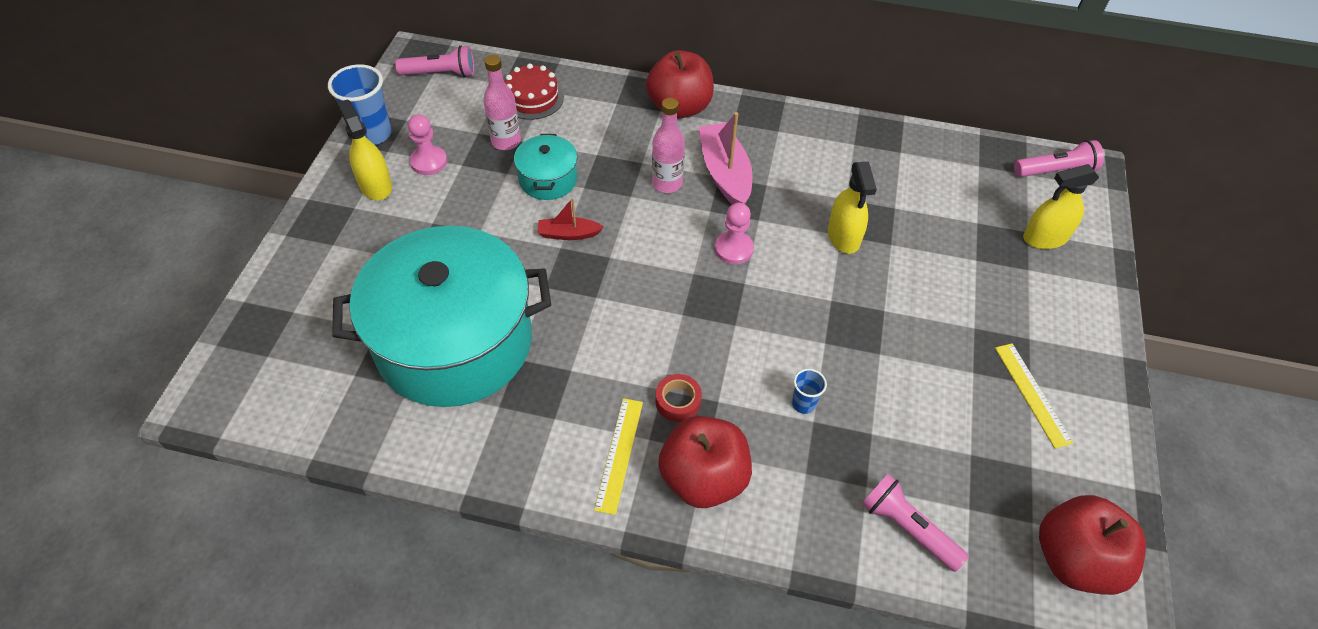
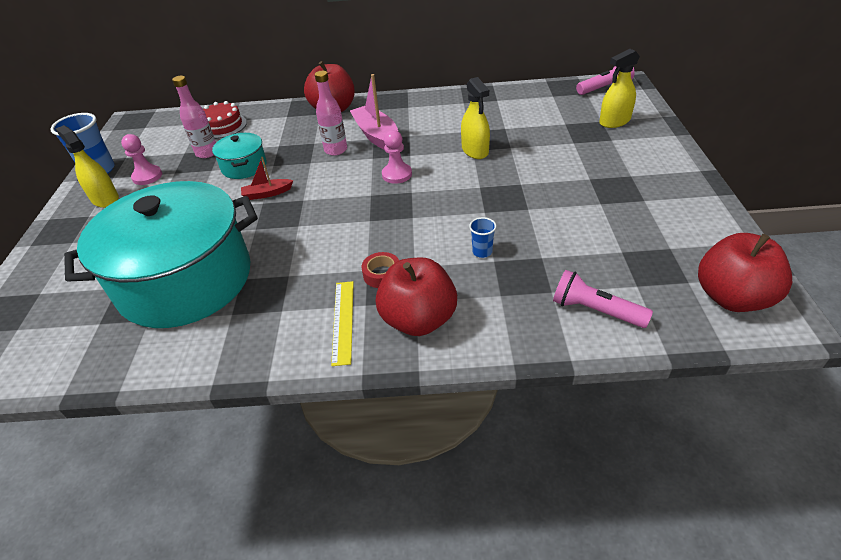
camera: 10 degrees left, 10 degrees down
pink flashlight [395,45,475,77] -> none
yellow ruler [995,343,1073,448] -> none

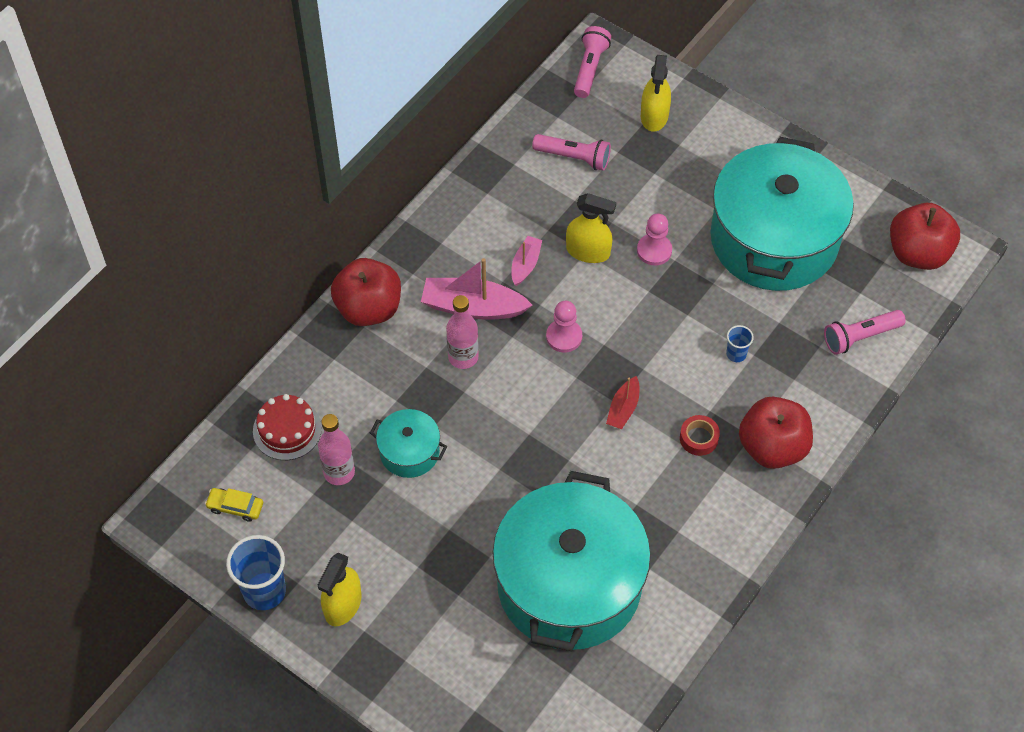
camera: 55 degrees left, 15 degrees up
yellow spray bottle [56,125,119,208] -> yellow spray bottle turned 60 degrees counterclockwise [318,553,362,626]
pink pawn [121,134,162,185] -> pink pawn moved to [637,214,672,266]
red boat [241,157,293,200] -> red boat moved to [606,376,639,429]
yellow ruler [331,281,354,366] -> none
none -> yellow car [205,488,263,522]
none -> pink boat [511,236,542,286]
none -> pink flashlight [532,134,611,171]
none -> turquoise pot [710,137,854,291]

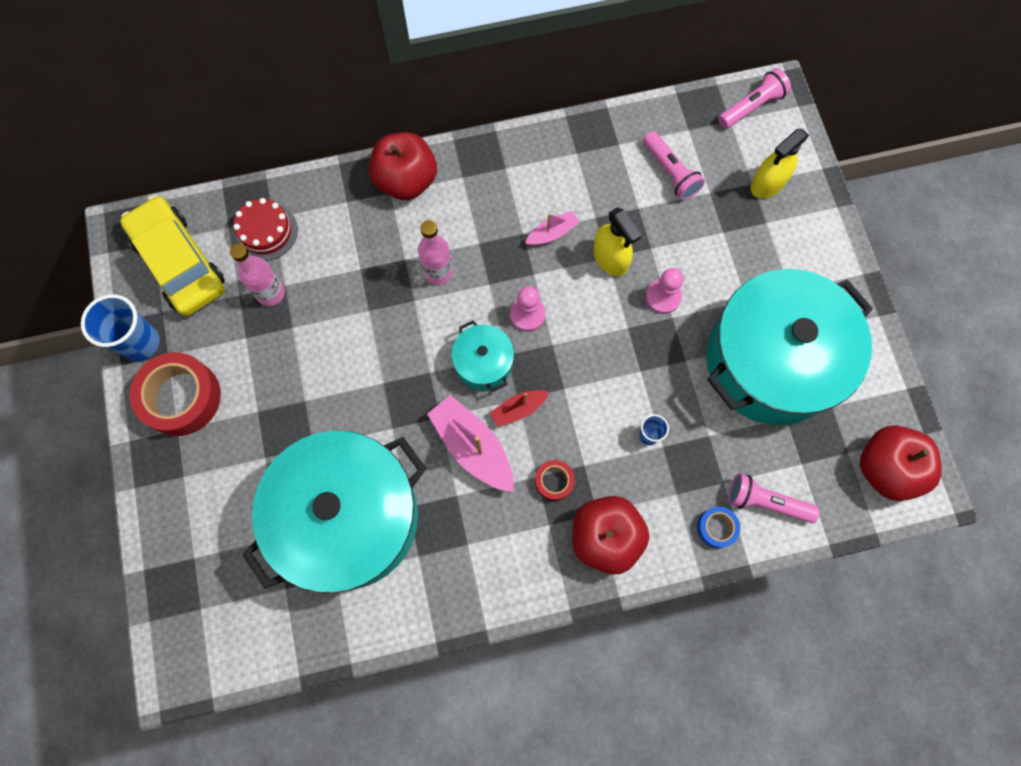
camera: 40 degrees right, 15 degrees up
yellow car [205,488,263,522] -> yellow car [120,195,225,316], size x2.48
yellow spray bottle [318,553,362,626] -> red tape [130,352,221,436]
turquoise pot [370,409,447,478] -> turquoise pot moved to [451,321,514,392]
pink boat [421,258,532,320] -> pink boat moved to [427,395,514,492]
none -> blue tape [697,507,740,548]

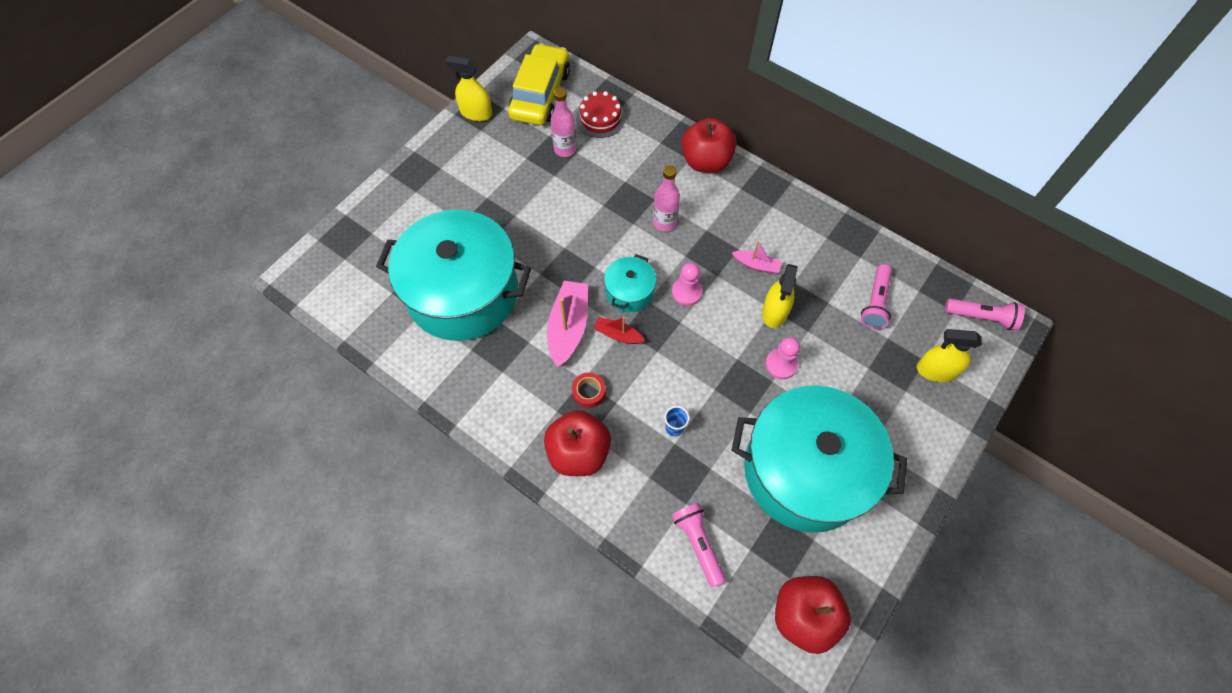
camera: 50 degrees right, 10 degrees down
blue cup [81,294,160,361] -> yellow spray bottle [445,56,492,121]
red tape [130,352,221,436] -> none
blue tape [697,507,740,548] -> none

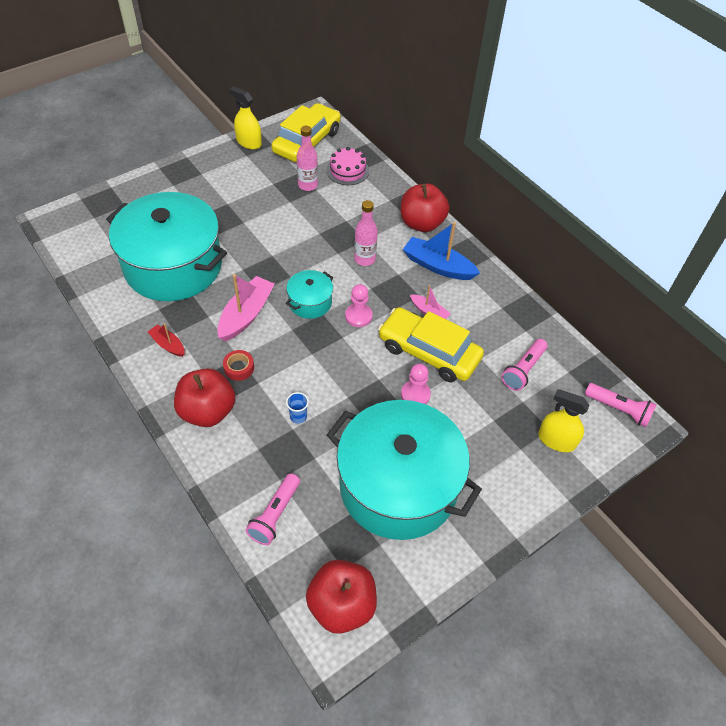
camera: 15 degrees right, 10 degrees down
red cake [576,91,625,138] -> pink cake [326,147,369,185]
red boat [594,317,645,344] -> red boat moved to [148,323,185,357]
pink flashlight [672,503,726,587] -> pink flashlight turned 150 degrees counterclockwise [245,473,300,545]
yellow spray bottle [762,264,798,328] -> yellow car [378,307,484,382]
none -> blue boat [403,222,480,280]

